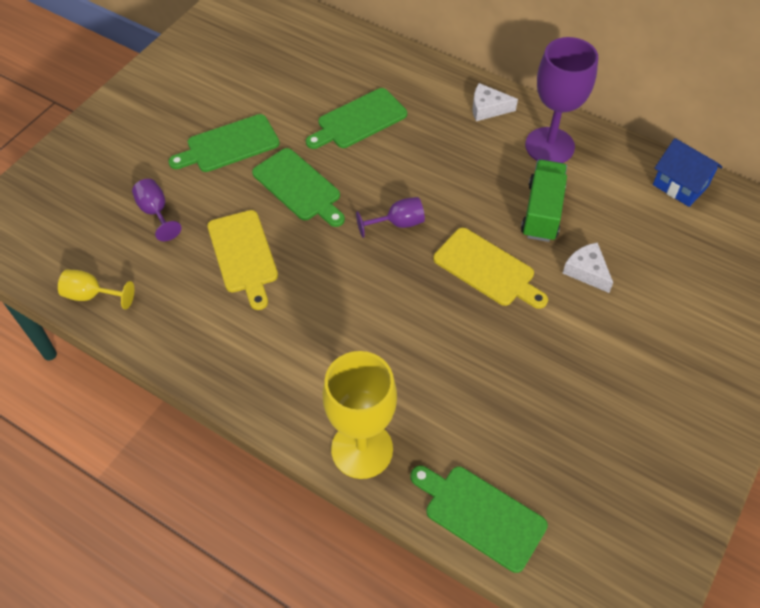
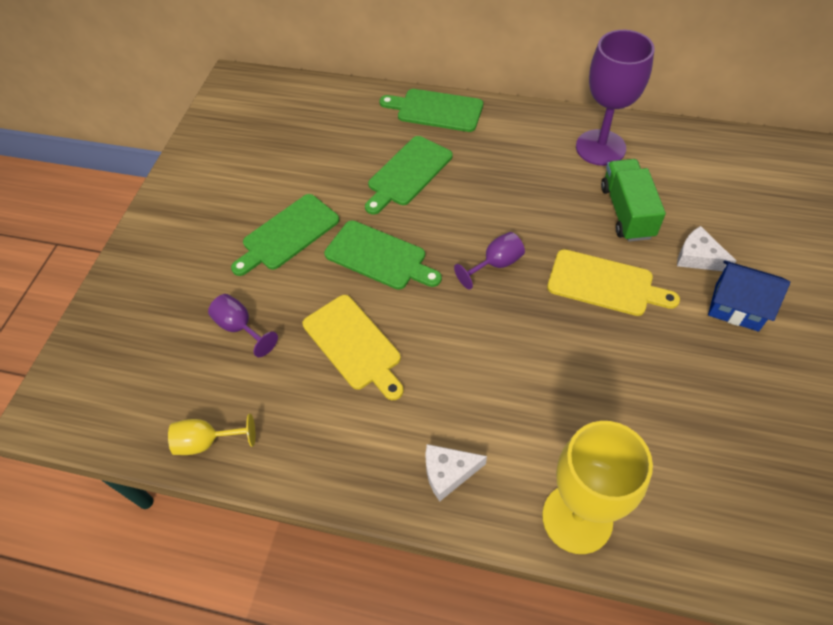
camera: 15 degrees left, 0 degrees up
green cutting board [410,465,548,573] -> green cutting board moved to [379,89,483,132]
white cheese [473,83,518,121] -> white cheese moved to [425,444,487,501]
blue house [653,138,723,207] -> blue house moved to [708,260,790,332]

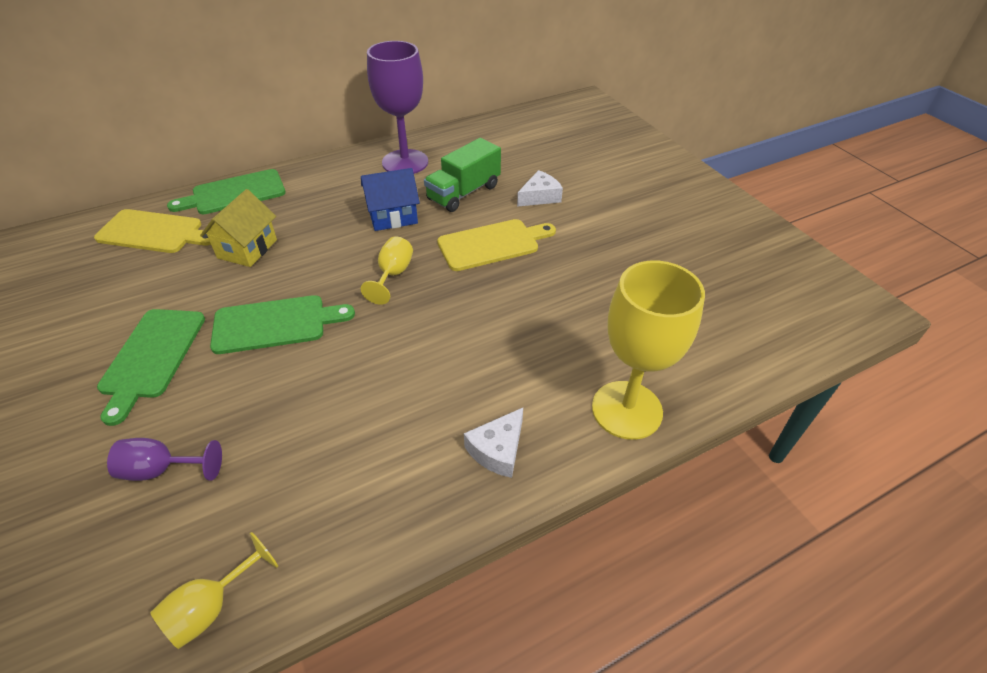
camera: 45 degrees left, 10 degrees down
yellow cutting board [303,295,404,400] -> yellow cutting board moved to [94,209,211,253]
green cutting board [365,136,453,215] -> yellow house [200,189,277,267]
purple goblet [454,232,525,290] -> yellow goblet [361,236,413,305]
green truck [601,159,666,242] -> green truck turned 90 degrees counterclockwise [424,138,501,212]
white cheese [677,226,736,271] -> white cheese turned 150 degrees clockwise [517,170,563,207]
blue house [708,260,790,332] -> blue house moved to [361,168,420,231]

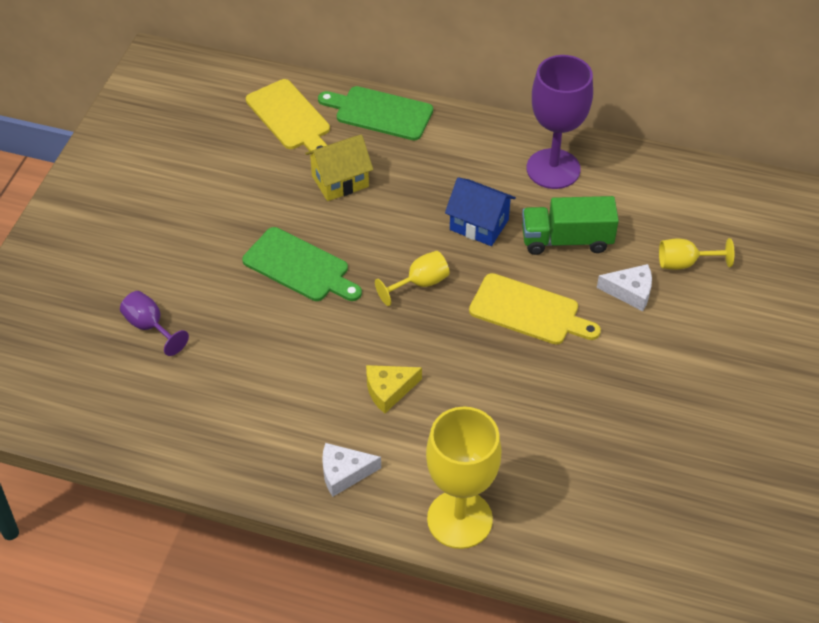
camera: 45 degrees right, 5 degrees up
green cutting board [97,309,205,426] -> none
yellow goblet [150,532,278,649] -> yellow goblet moved to [659,238,734,270]
none -> yellow cheese [366,365,422,413]

